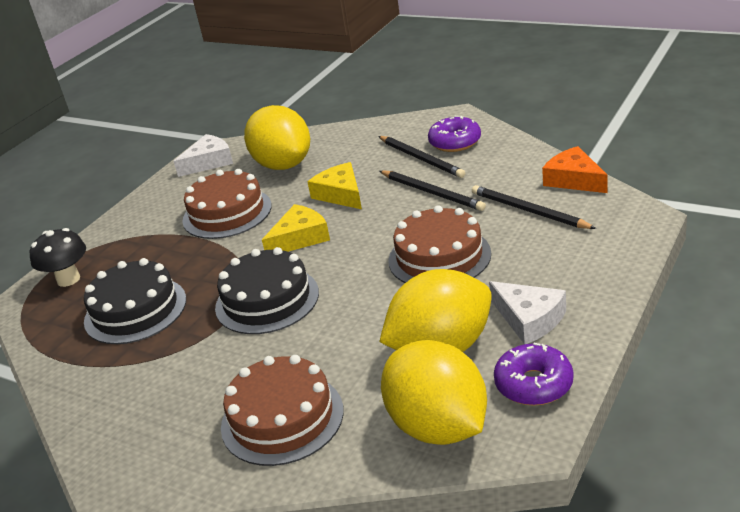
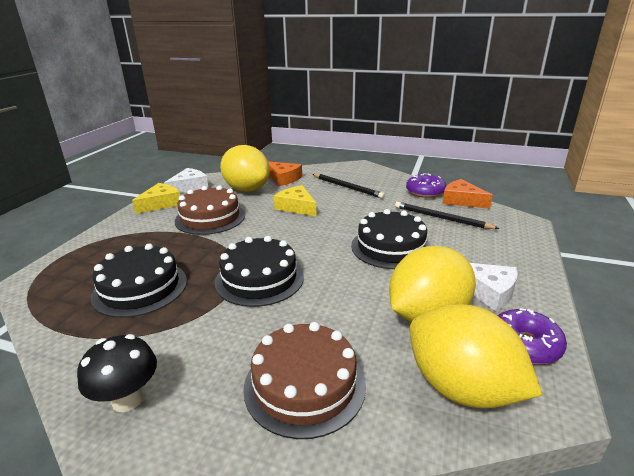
camera: 15 degrees left, 5 degrees down
black mushroom [30,228,86,287] -> black mushroom moved to [77,334,157,412]
yellow cheese [262,204,330,252] -> yellow cheese moved to [132,183,180,214]
black pencil [380,171,486,211] -> none
brown cake [388,205,491,283] -> black cake [351,209,431,269]
purple donut [428,116,481,152] -> purple donut moved to [406,173,446,198]
none -> orange cheese [268,161,302,186]

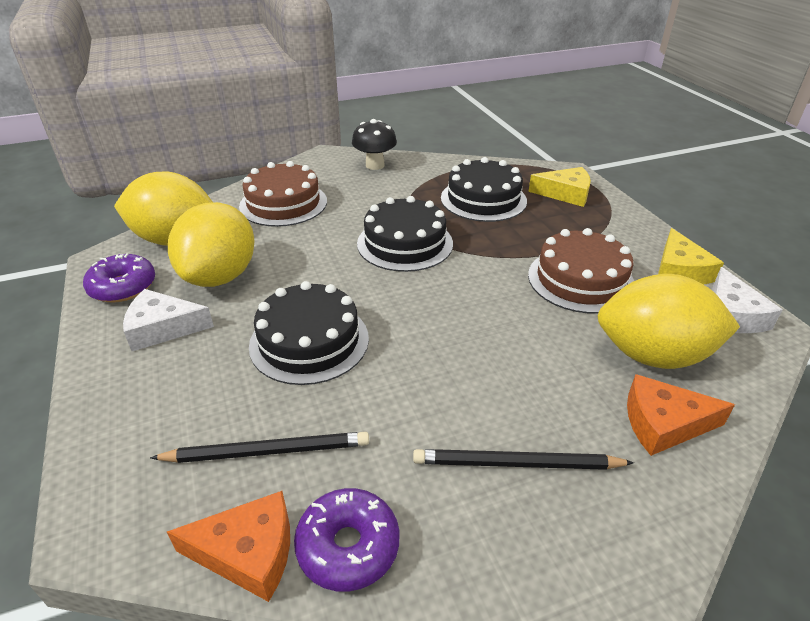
camera: 140 degrees right, 10 degrees up
yellow cheese [274,185,317,217] -> yellow cheese moved to [528,167,591,207]

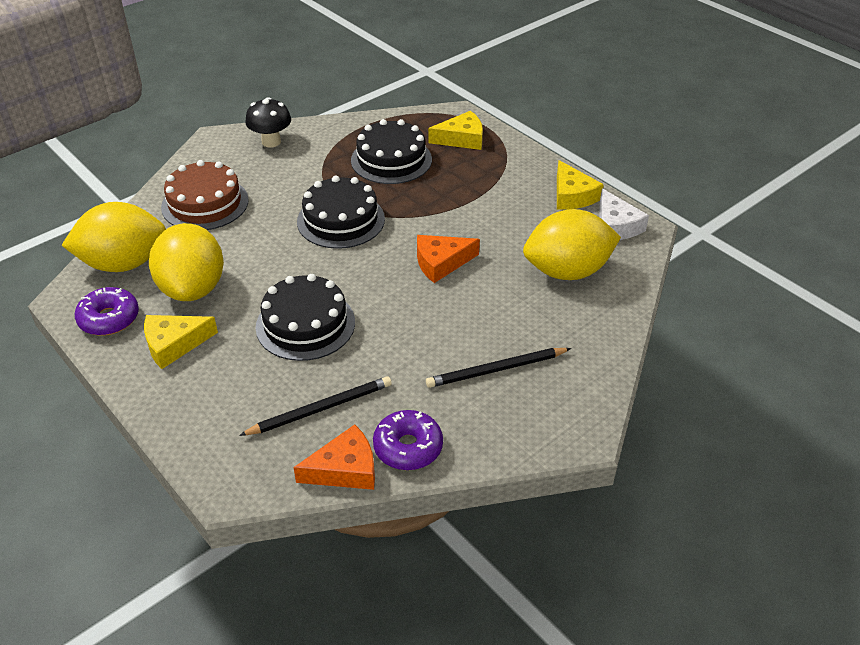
camera: 20 degrees left, 5 degrees up
white cheese [123,289,214,351] -> yellow cheese [144,315,218,369]
brown cake [528,228,634,314] -> none
orange cheese [627,374,735,456] -> orange cheese moved to [417,235,480,283]

